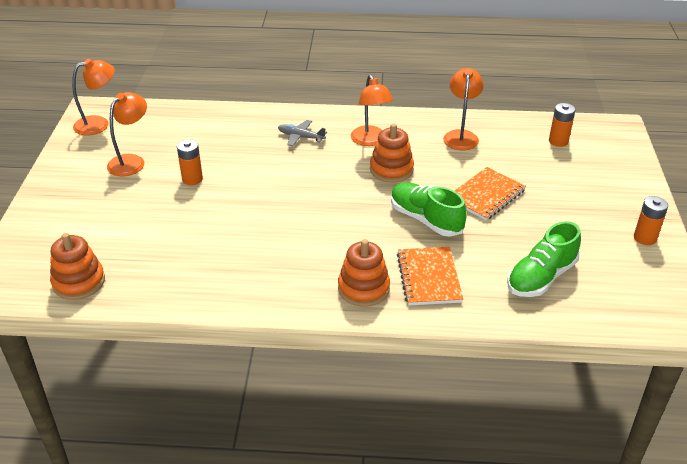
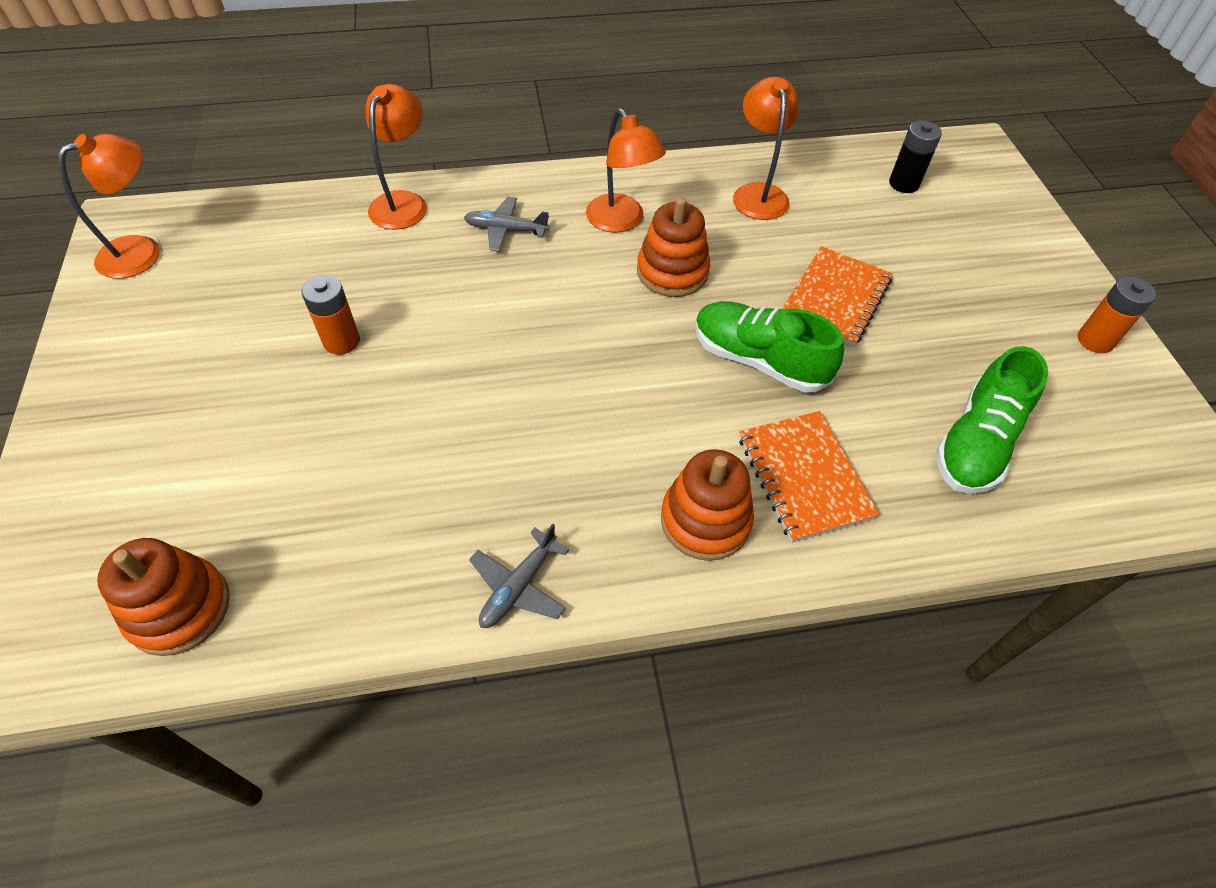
camera: 15 degrees left, 15 degrees up
orange lamp [107,92,147,176] -> orange lamp moved to [366,84,427,230]
orange battery [549,103,576,147] -> black battery [889,121,942,193]
none -> grey plane [469,524,570,628]

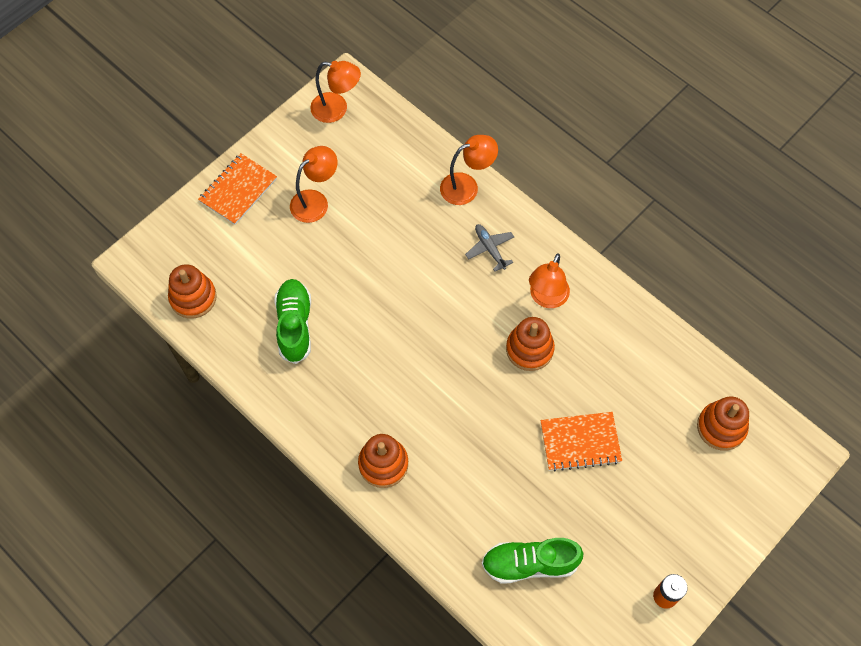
camera: 55 degrees right, 10 degrees up
orange battery [301,275,360,355] -> none
grey plane [469,524,570,628] -> none
green shoe [695,301,844,393] -> green shoe moved to [275,279,311,364]
orange lamp [733,77,799,220] -> orange lamp moved to [290,146,337,223]
orange notebook [739,411,880,543] -> orange notebook moved to [198,153,277,225]
black battery [889,121,942,193] -> orange stacking toy [697,396,749,451]

